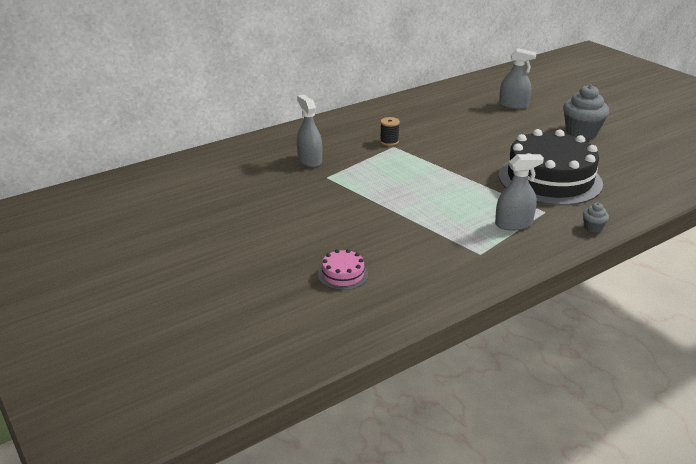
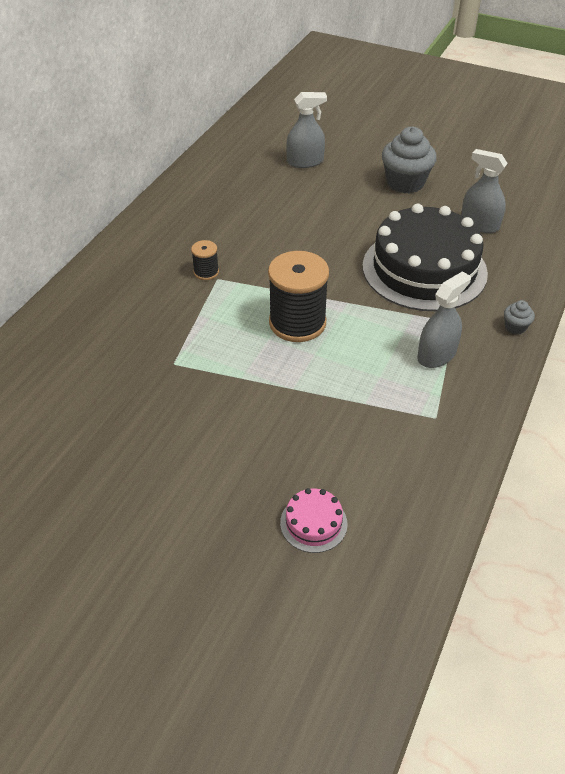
camera: 30 degrees left, 15 degrees up
grey spray bottle [297,95,322,167] -> grey spray bottle moved to [461,149,508,233]
none -> black spool [268,251,329,342]

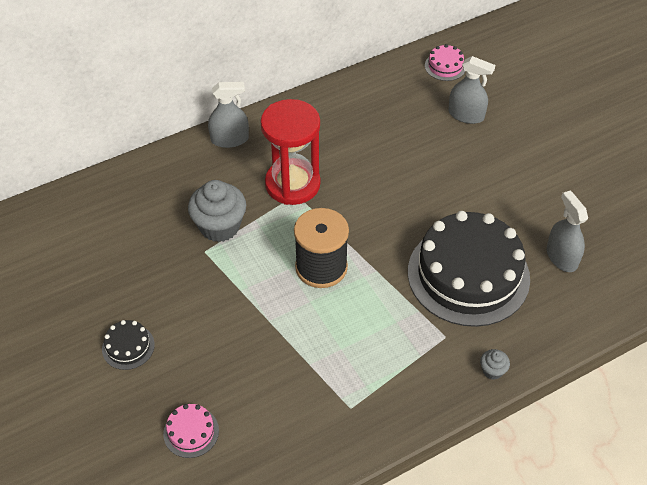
camera: 35 degrees right, 5 degrees up
black spool [191,240,219,280] -> red hourglass [261,99,321,205]
grey cupcake [382,126,437,193] -> grey cupcake moved to [188,180,246,242]
grey spray bottle [417,271,471,368] -> grey spray bottle moved to [208,82,249,148]
none -> black cake [102,320,155,370]
none -> pink cake [425,44,465,81]

